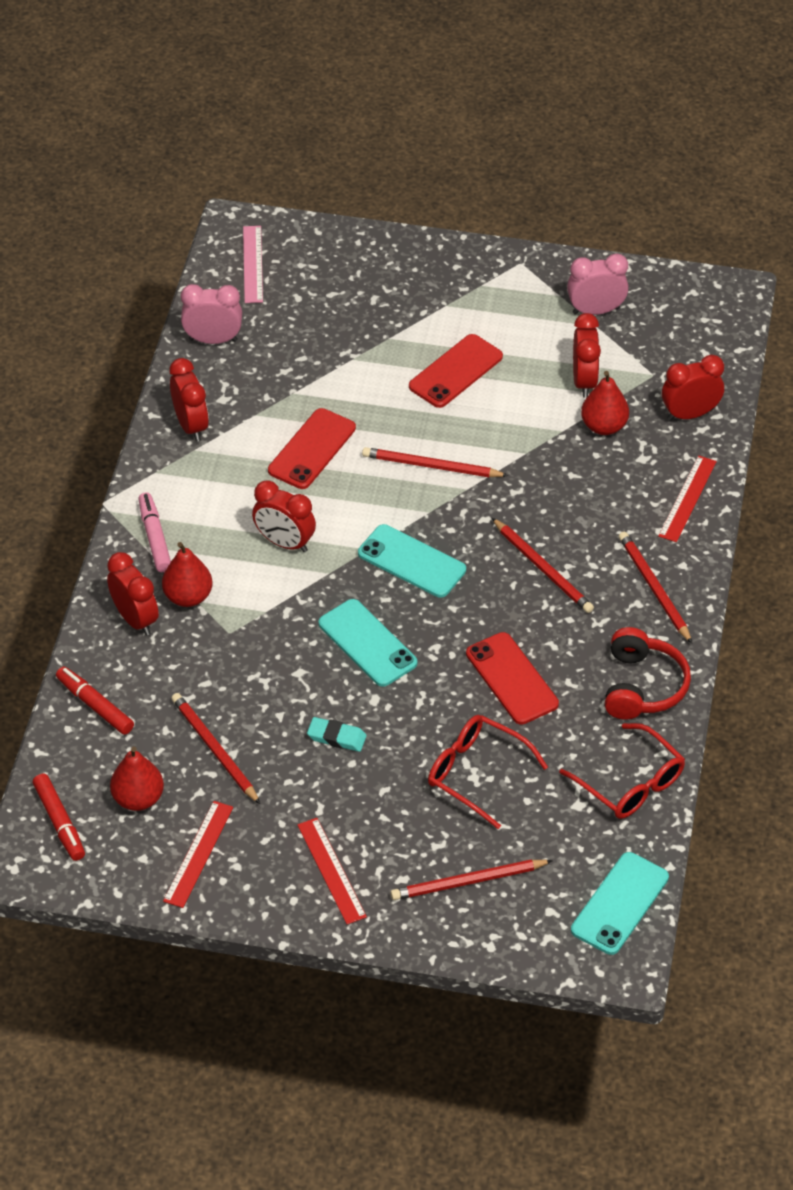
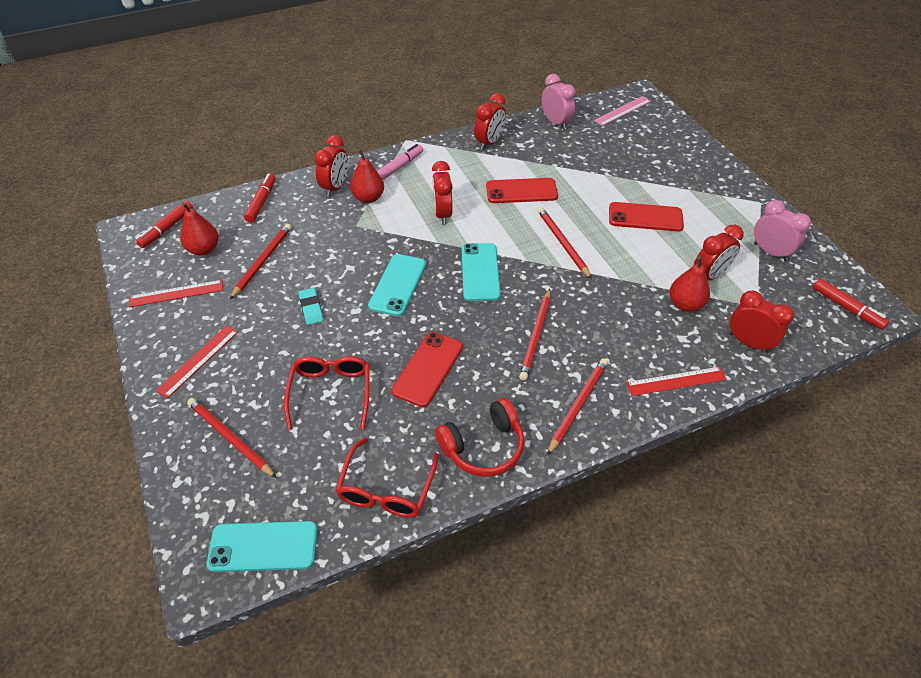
camera: 55 degrees right, 0 degrees up
none -> red marker [813,279,889,330]

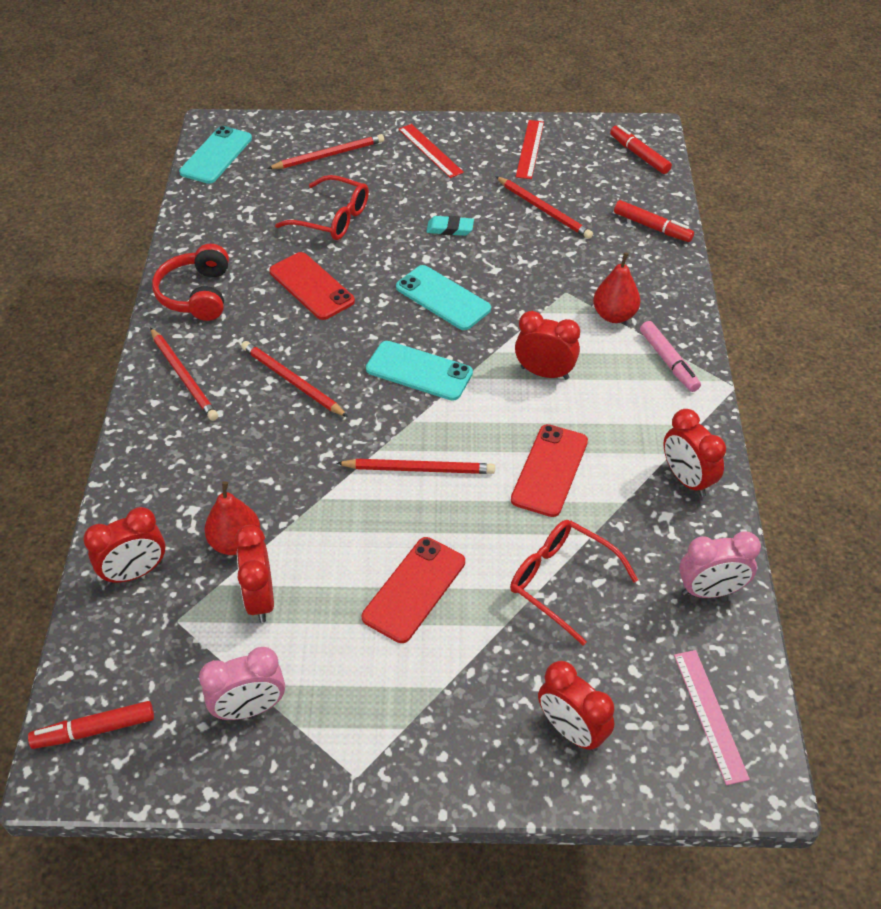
camera: 115 degrees right, 0 degrees up
red pear [180,203,219,255] -> none
red clock [314,135,348,197] -> red clock moved to [538,661,615,752]
red glasses [336,437,439,518] -> red glasses moved to [510,520,638,645]
red ruler [626,367,727,396] -> none

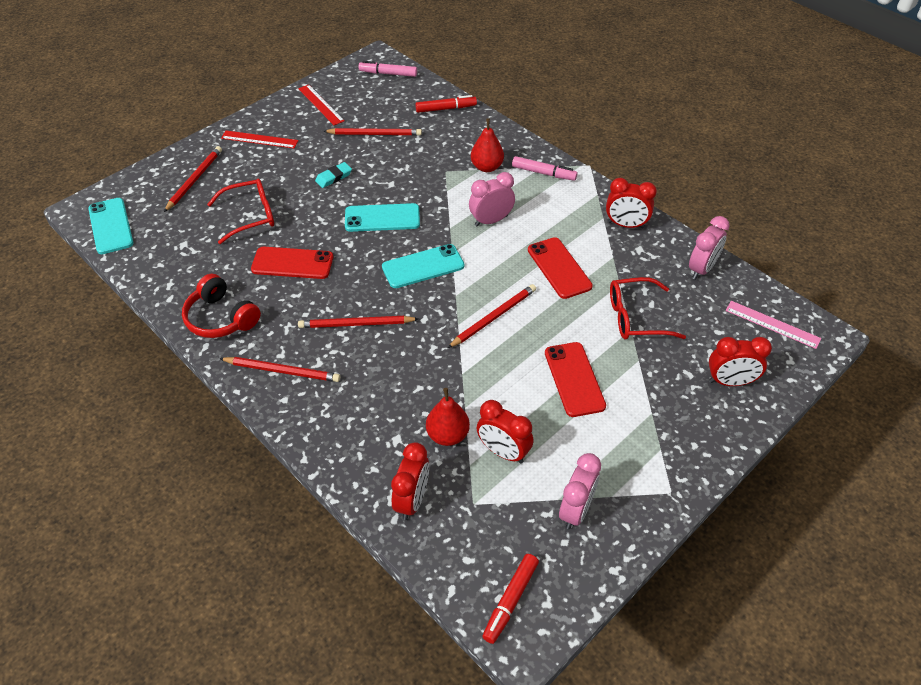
camera: 45 degrees left, 0 degrees up
red clock [515,311,580,380] -> pink clock [469,172,515,227]
red marker [610,125,672,174] -> pink marker [359,61,417,77]

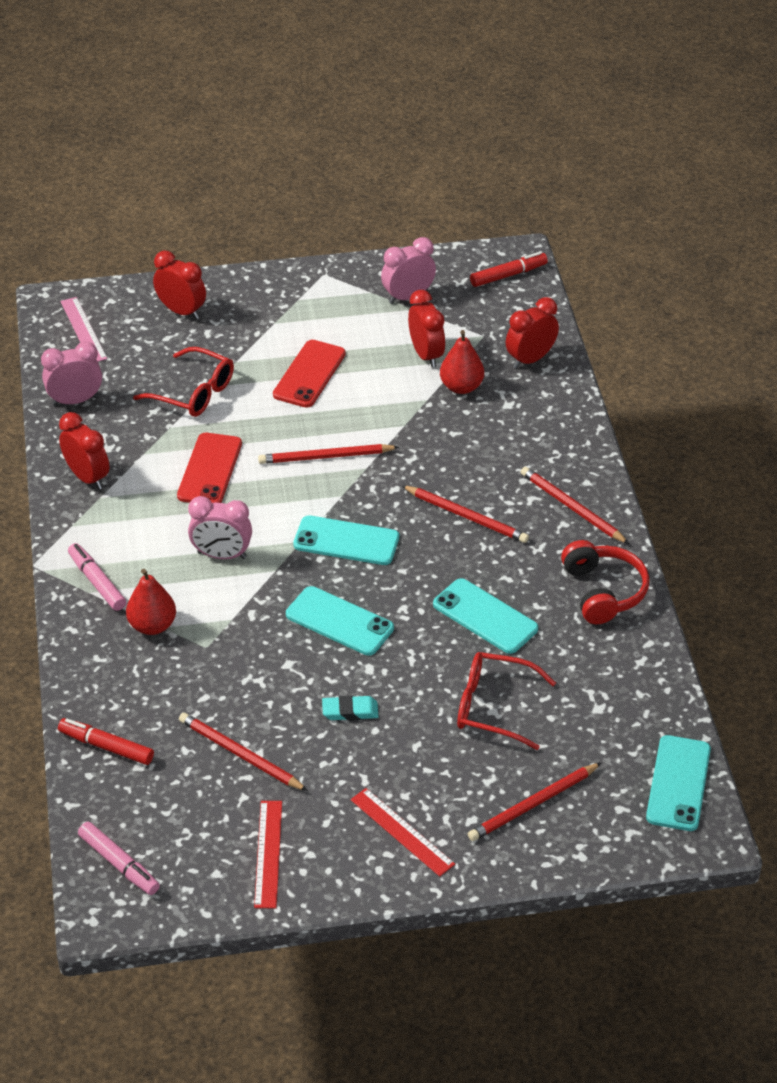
camera: 145 degrees left, 5 degrees down
red phone [251,247,333,279] -> turquoise phone [433,578,538,654]

